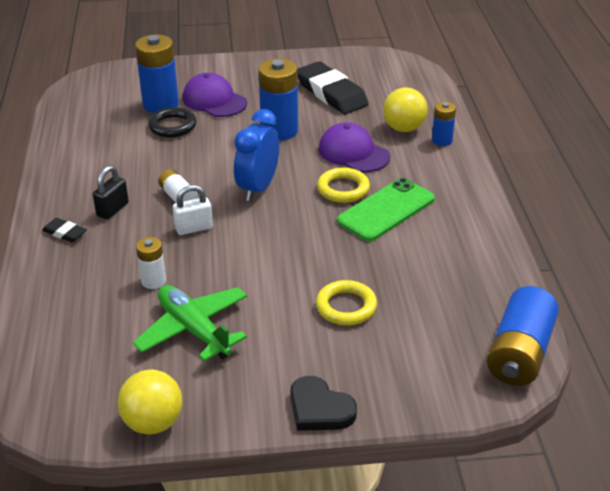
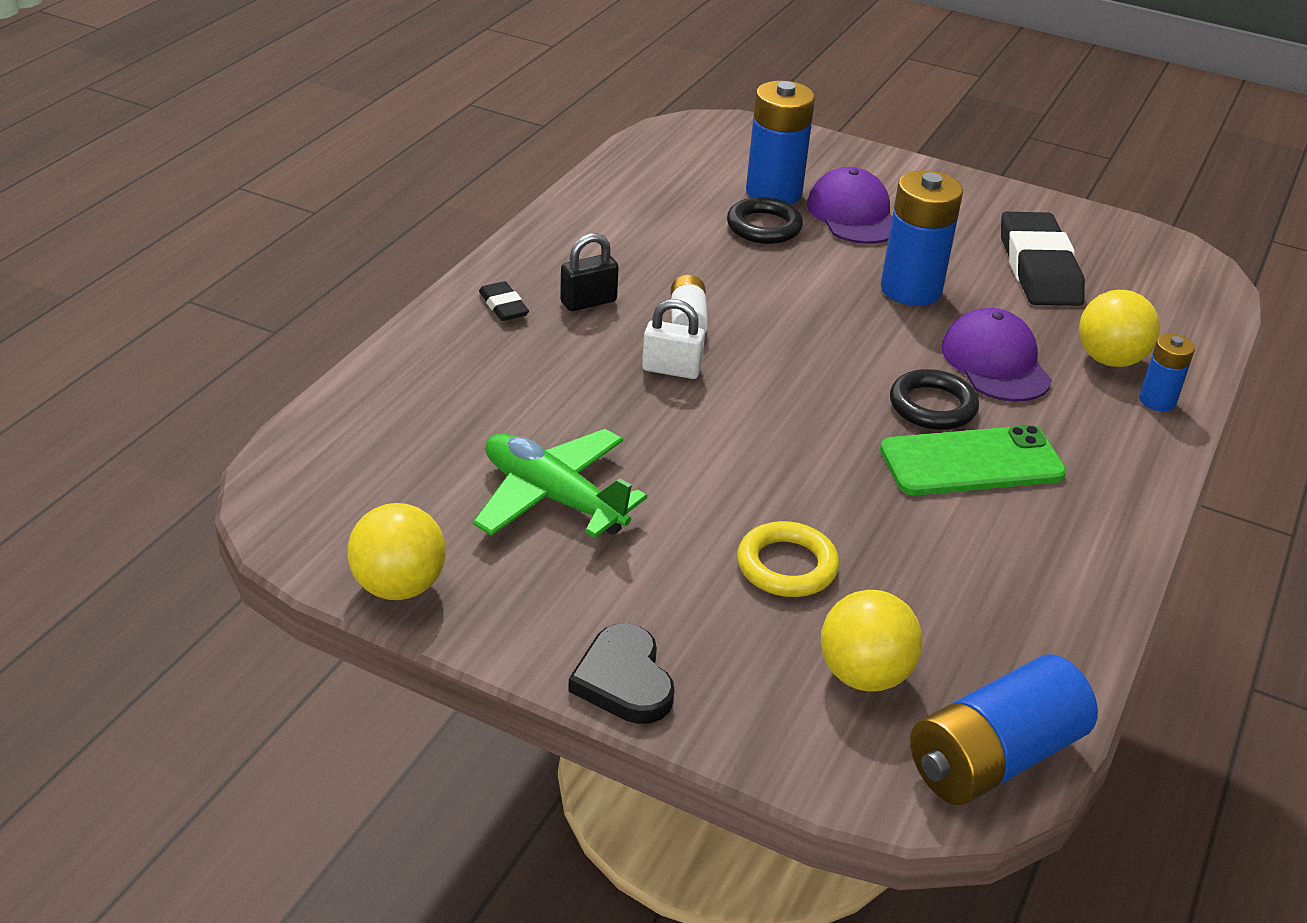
camera: 30 degrees right, 0 degrees up
green plane [133,285,247,361] -> green plane turned 45 degrees counterclockwise [473,429,647,538]
white battery [136,237,166,289] -> none
blue clock [234,109,279,201] -> none
yellow ring [317,167,370,203] -> black ring [890,369,979,430]
none -> yellow ball [821,590,922,692]

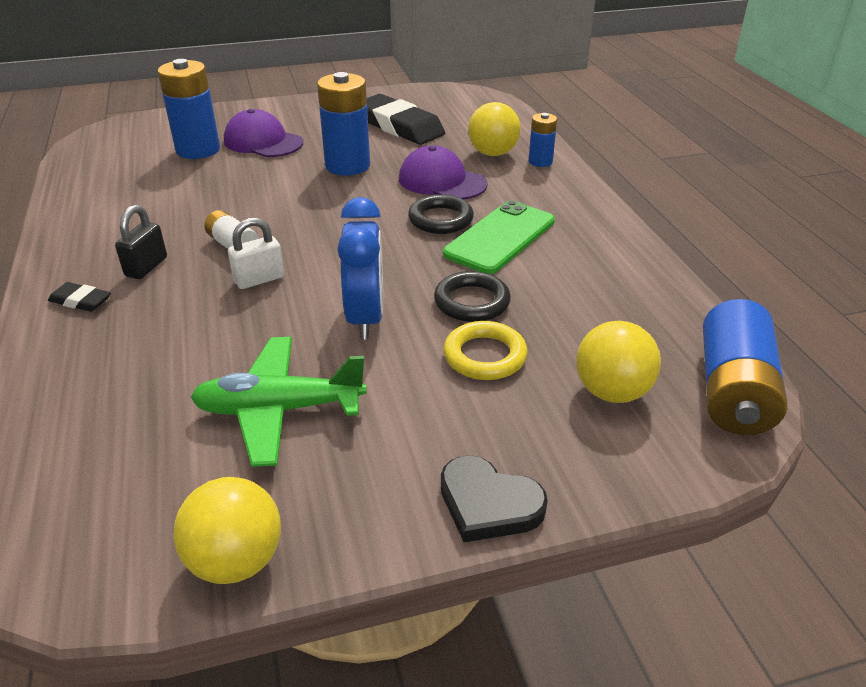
camera: 40 degrees left, 0 degrees up
black ring [727,197,803,244] -> black ring moved to [434,271,511,322]
none -> blue clock [337,197,383,339]

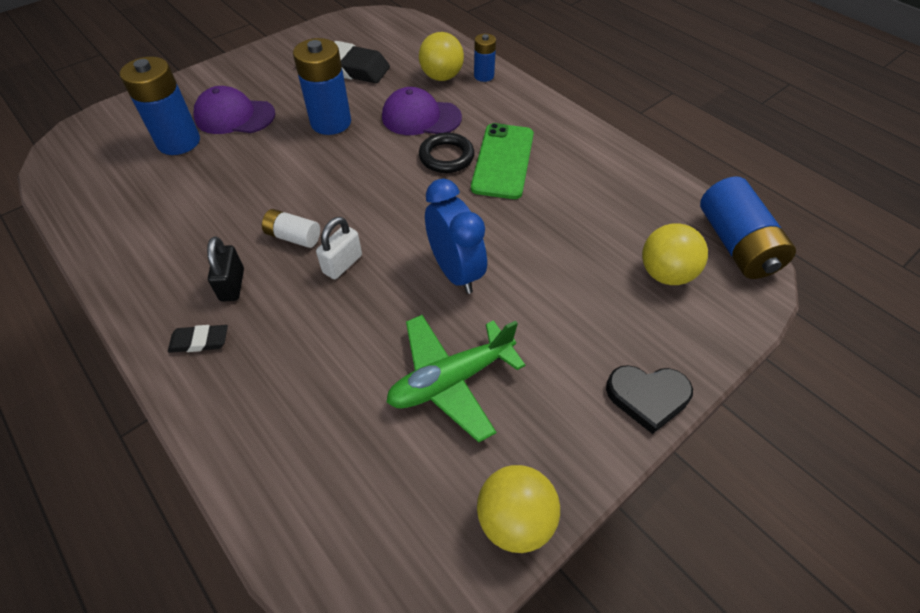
camera: 25 degrees left, 15 degrees up
black ring [434,271,511,322] -> none
yellow ring [444,321,528,380] -> none

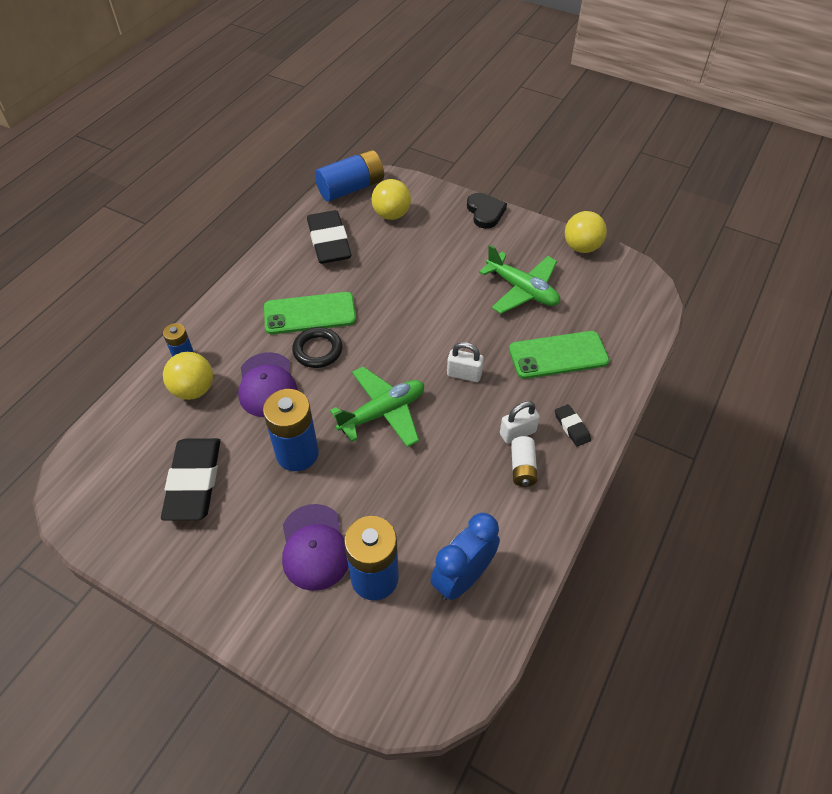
camera: 110 degrees left, 0 degrees up
black padlock [207,237,244,302] -> white padlock [500,401,540,444]
white battery [262,209,320,248] -> white battery moved to [511,436,538,487]
blue clock [425,179,487,294] -> blue clock moved to [430,513,500,600]
none -> black eraser [307,210,352,264]
none -> green plane [330,367,424,447]
none -> green phone [509,331,609,379]

